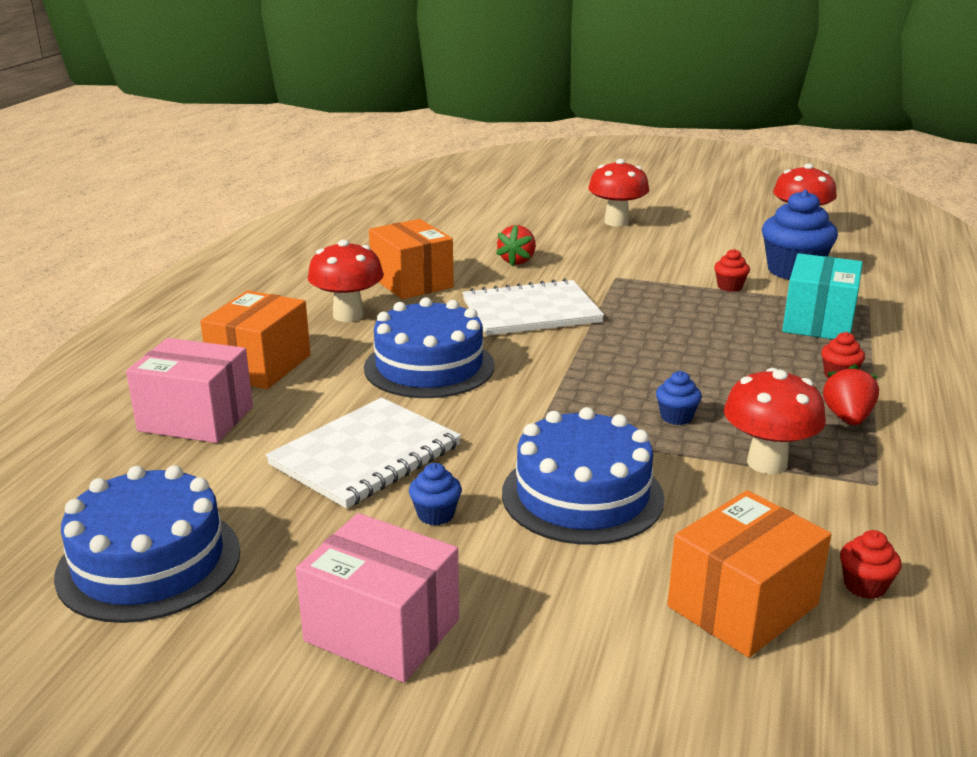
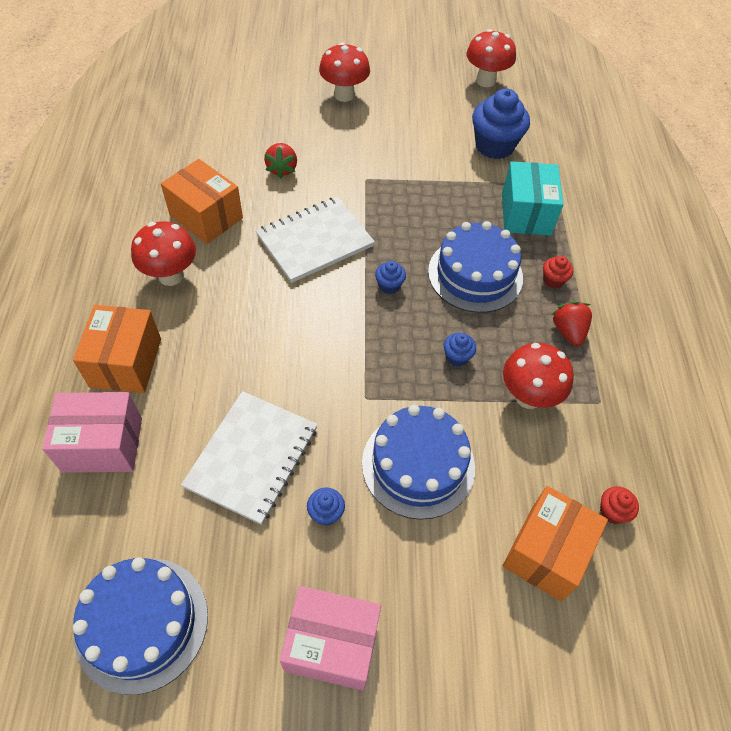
camera: 20 degrees left, 30 degrees up
blue cake [364,297,495,398] -> blue cake moved to [428,221,523,313]
red cupcake [714,249,750,292] -> none
none -> blue cupcake [375,261,406,294]

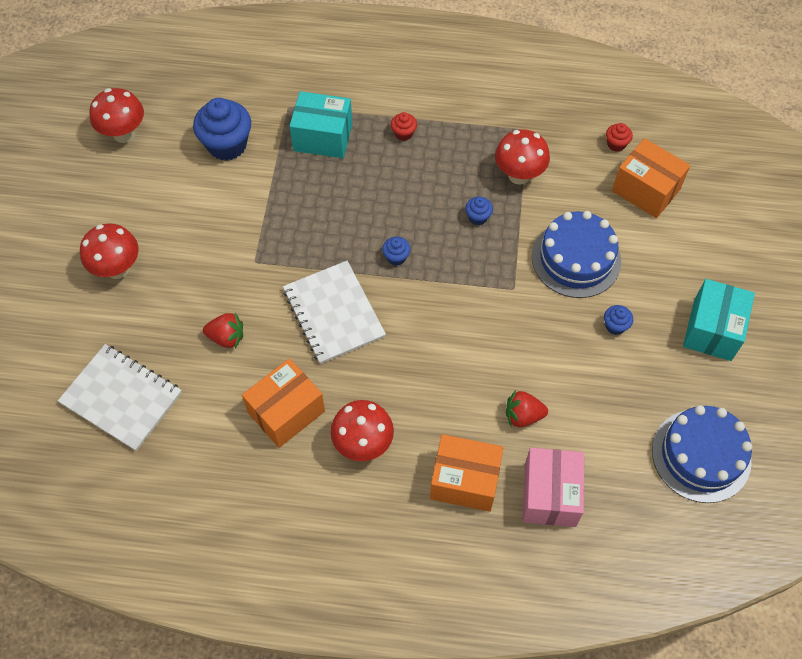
camera: 80 degrees left, 5 degrees up
white notebook [181,391,318,525] -> white notebook moved to [58,344,182,451]
pink box [280,586,381,691] -> turquoise box [683,279,755,361]
blue cake [428,221,523,313] -> none
red strawberry [552,301,592,346] -> red strawberry moved to [506,390,548,427]

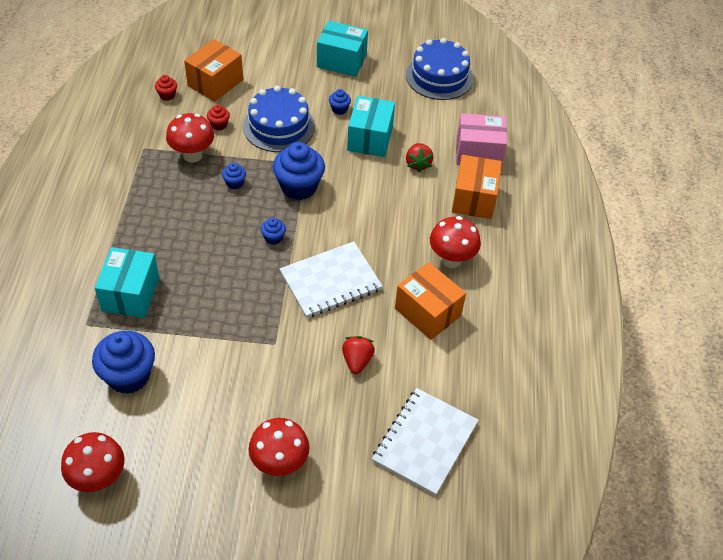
camera: 95 degrees left, 10 degrees down
red cupcake [391,112,417,141] -> red cupcake moved to [207,104,230,130]
none -> blue cupcake [273,142,325,200]
none -> turquoise box [347,96,395,157]

